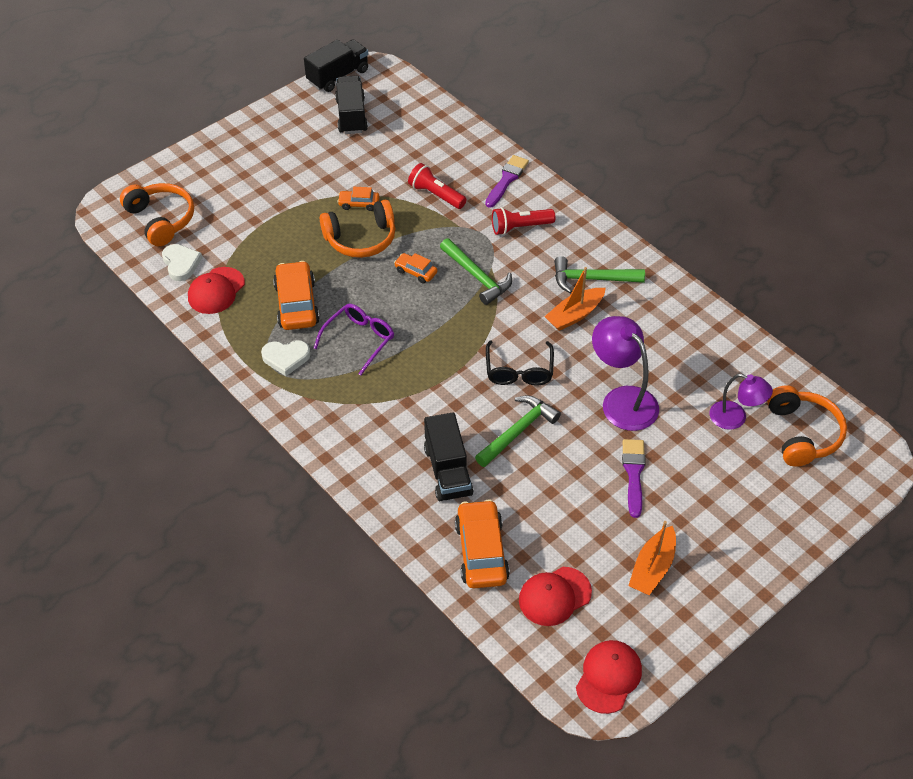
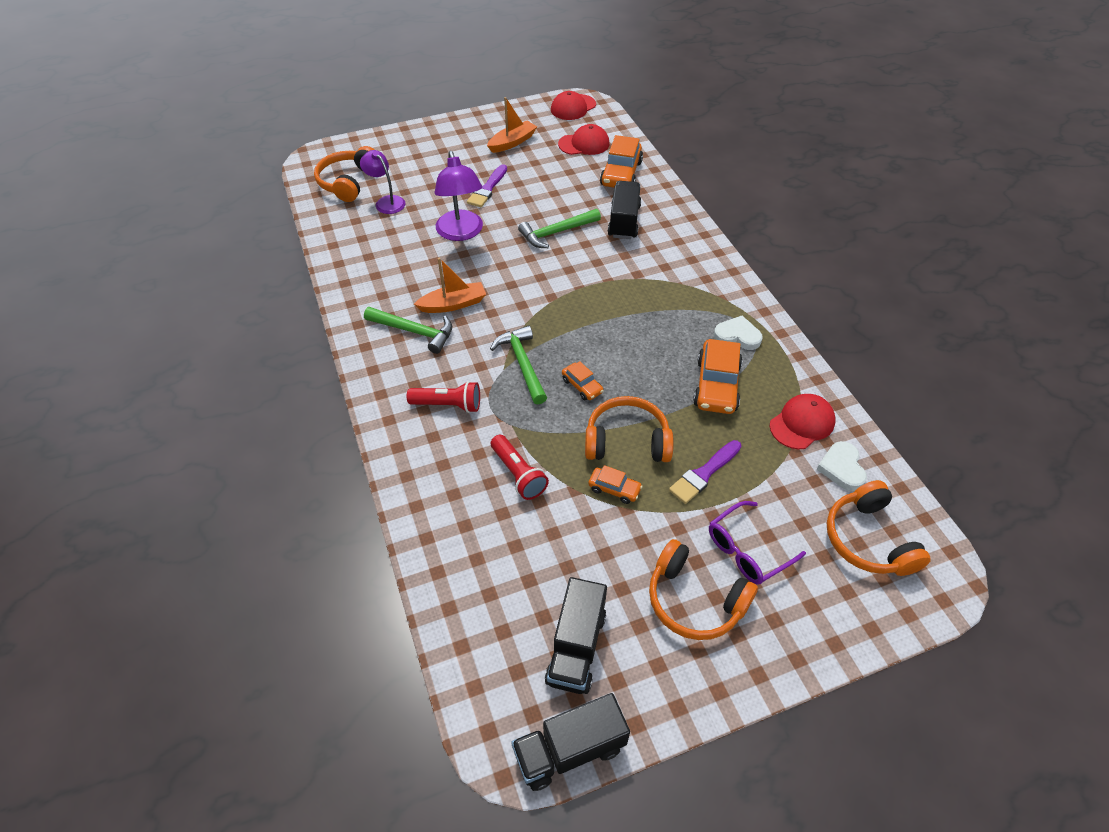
camera: 160 degrees left, 0 degrees up
purple glasses [314,304,394,376] -> purple glasses moved to [709,501,806,584]
purple brush [485,155,529,208] -> purple brush moved to [669,440,741,504]
black glasses [486,340,554,386] -> none
none -> orange headphones [649,539,758,640]

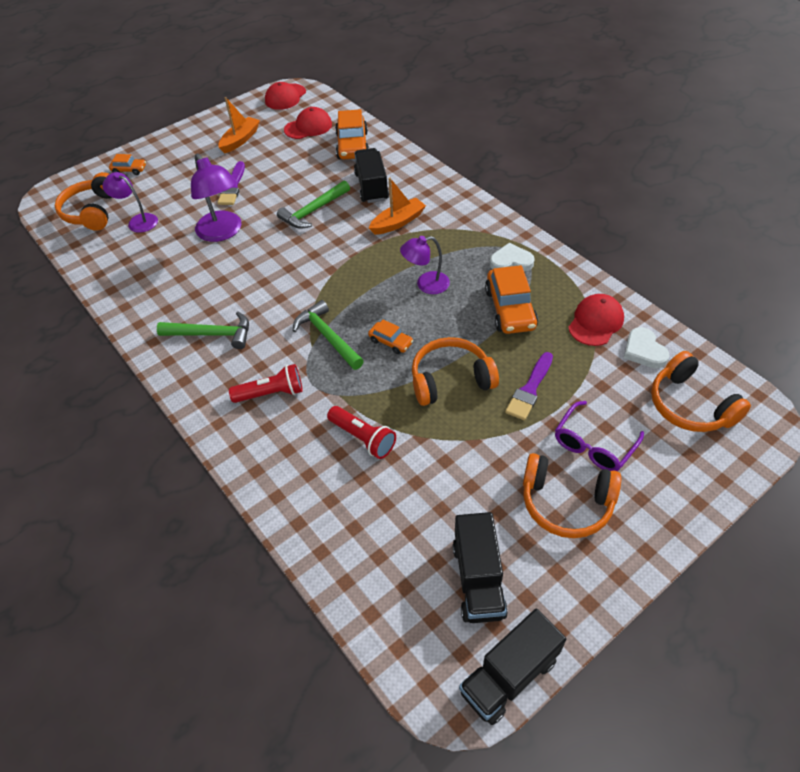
camera: 15 degrees left, 0 degrees up
orange boat [414,258,486,313] -> orange boat moved to [369,177,426,235]
orange car [588,465,643,504] -> orange car moved to [109,154,146,175]
none -> purple lamp [400,236,450,294]

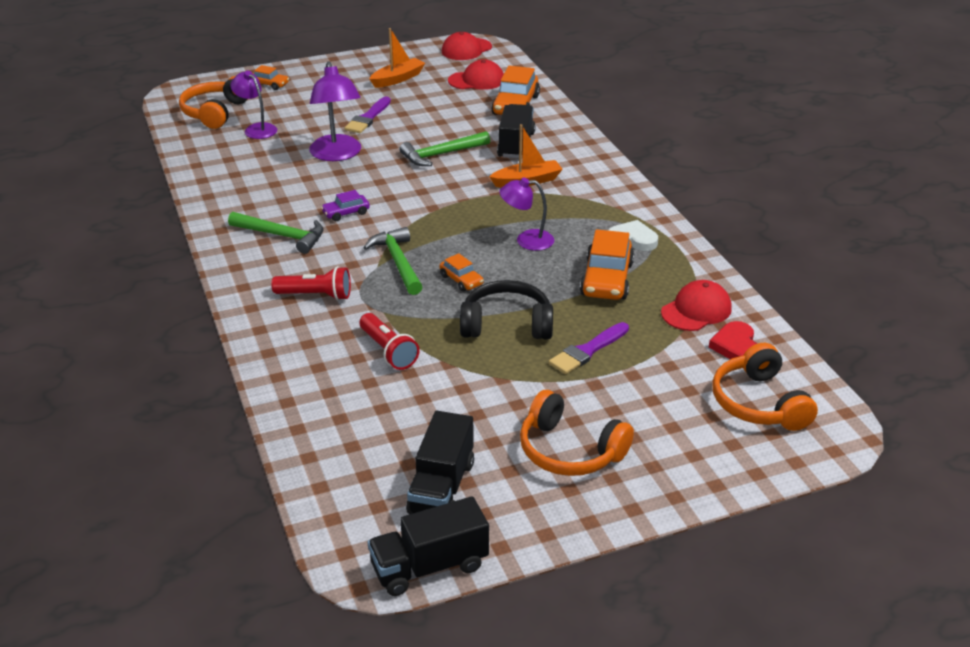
camera: 15 degrees right, 15 degrees down
orange headphones [412,337,499,406] -> black headphones [460,280,553,340]
purple glasses [555,401,644,471] -> none
white heart [624,327,669,368] -> red heart [709,321,758,359]
none -> purple car [321,190,370,221]

